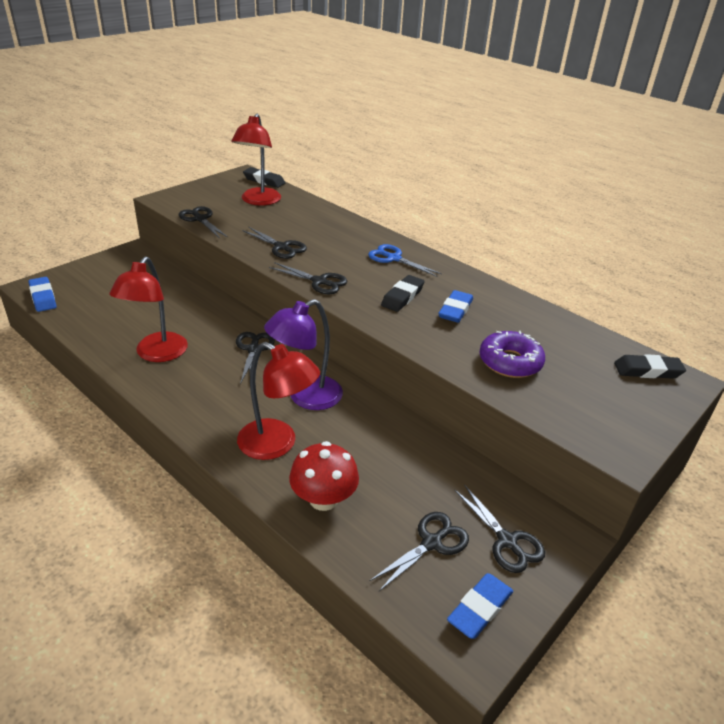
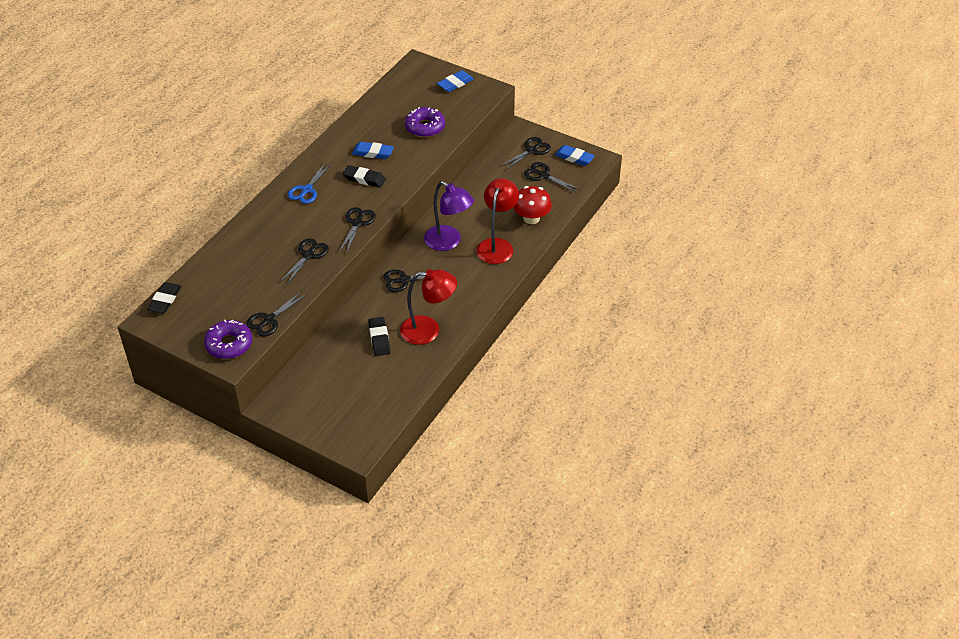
camera: 100 degrees left, 10 degrees up
blue eraser [28,277,57,312] -> blue eraser moved to [437,70,474,92]
red lamp [232,114,281,206] -> none
black eraser [614,354,686,379] -> black eraser moved to [368,317,391,356]
none -> purple donut [204,320,253,359]

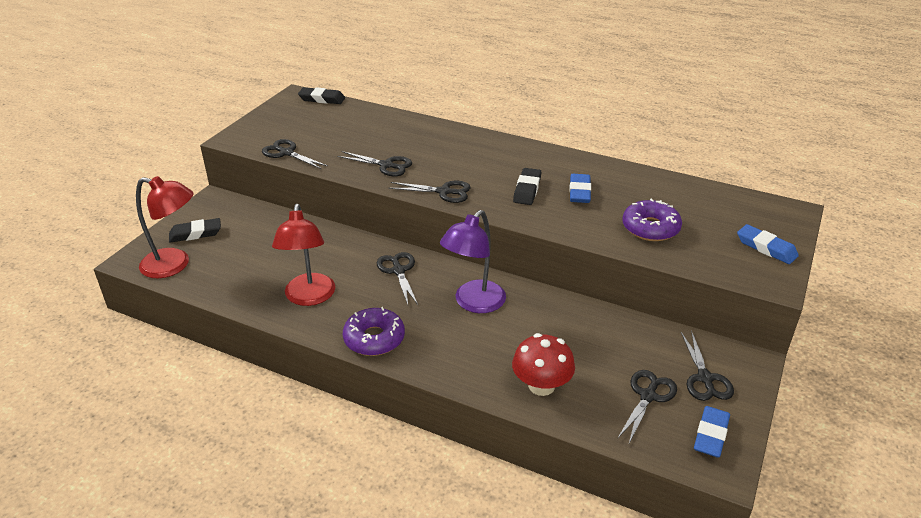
camera: 85 degrees right, 10 degrees down
purple donut [204,320,253,359] -> purple donut moved to [343,307,405,356]
blue scissors [288,163,331,204] -> none
black eraser [368,317,391,356] -> black eraser moved to [169,218,221,243]
red lamp [476,178,519,264] -> red lamp moved to [136,176,194,278]
black scissors [501,137,551,170] -> black scissors turned 45 degrees clockwise [681,330,734,401]

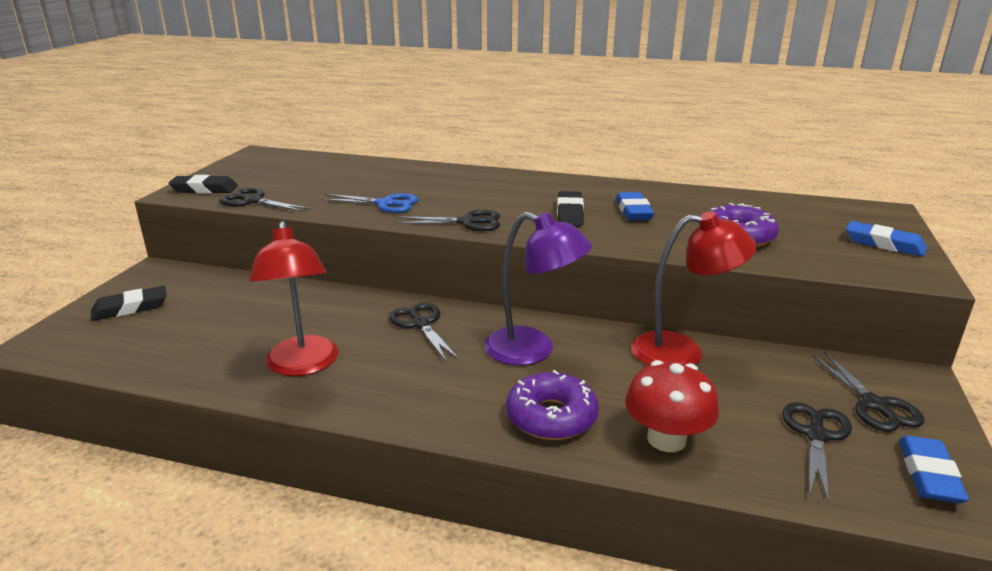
camera: 10 degrees left, 10 degrees down
red lamp [136,176,194,278] -> red lamp moved to [631,211,757,365]
black eraser [298,87,345,104] -> black eraser moved to [168,175,238,193]
black scissors [337,151,412,176] -> blue scissors [320,193,418,213]
purple donut [343,307,405,356] -> purple donut moved to [506,370,599,440]
purple lamp [440,210,506,313] -> purple lamp turned 90 degrees counterclockwise [484,212,592,365]

